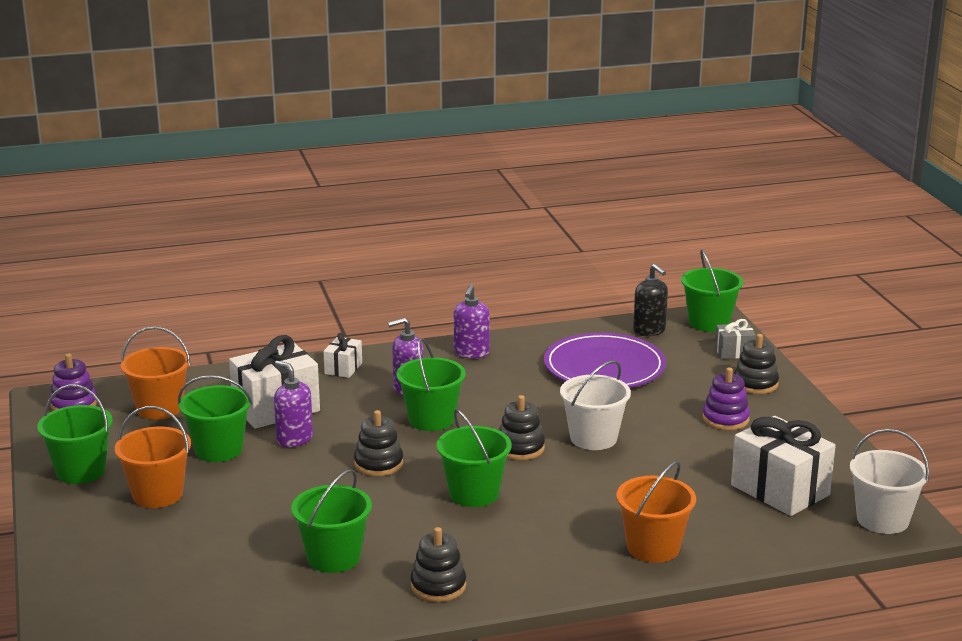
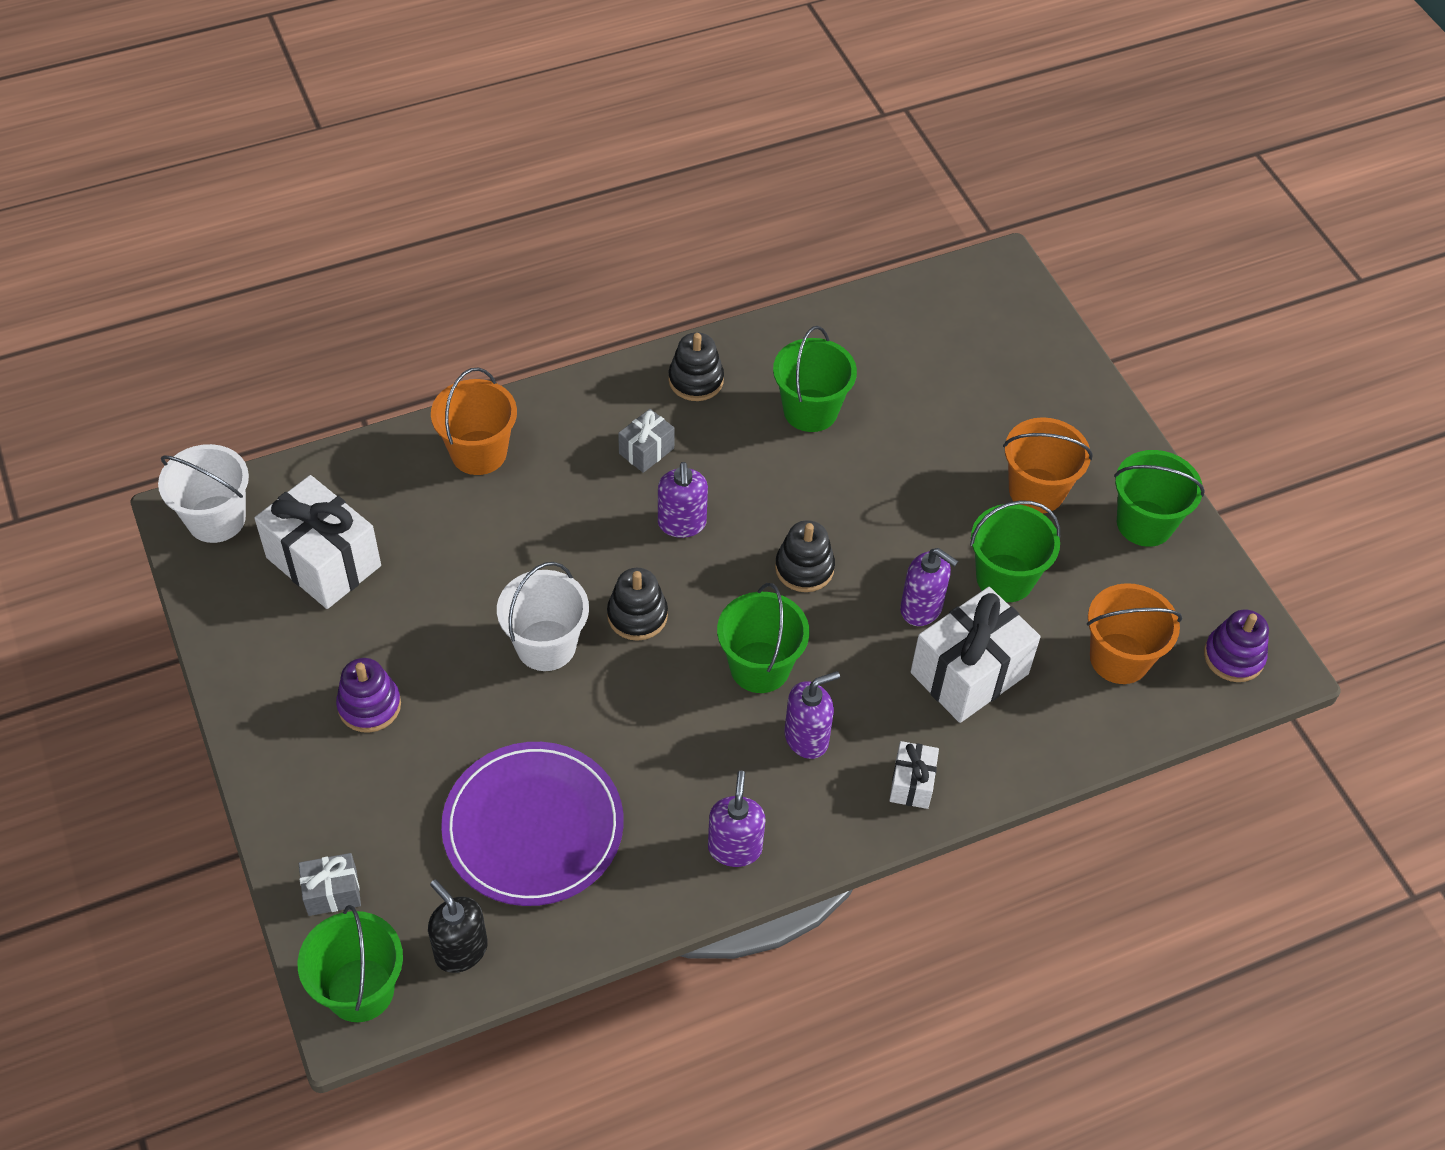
camera: 170 degrees right, 30 degrees up
green bucket [436,409,512,507] -> purple soap dispenser [658,462,708,538]
black stacking toy [734,334,779,394] -> none
none -> grey gift [618,409,675,473]

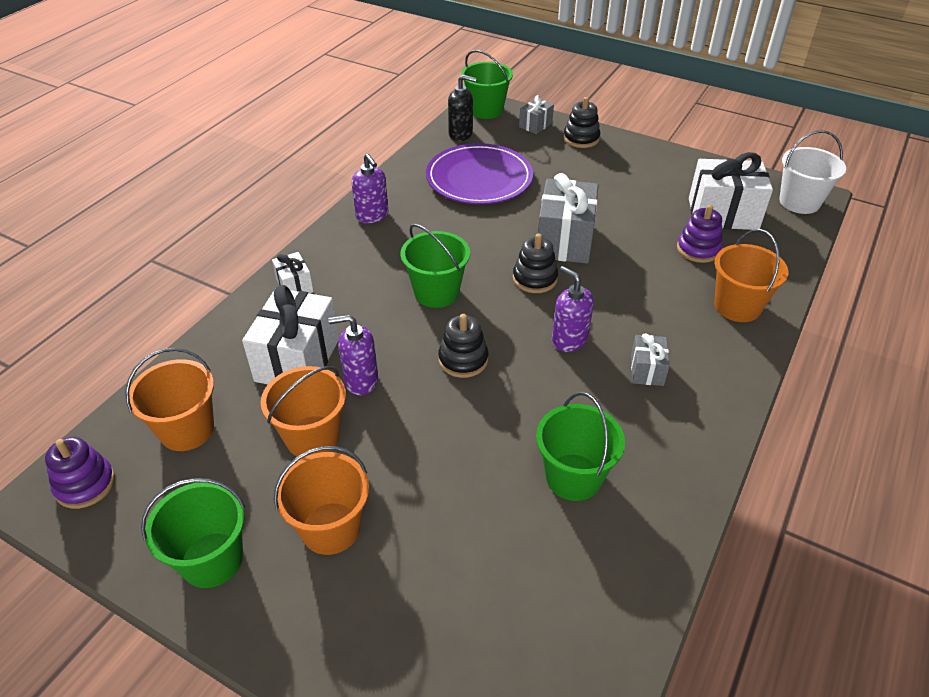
camera: 145 degrees right, 10 degrees down
purple stacking toy [336,658,401,733] -> purple stacking toy moved to [677,205,723,263]
white bucket [497,562,589,671] -> grey gift [538,173,598,264]
black stacking toy [668,333,724,401] -> black stacking toy moved to [563,97,600,148]
purple soap dispenser [785,671,840,759] -> none
green bucket [970,500,1060,602] -> orange bucket [261,366,346,456]

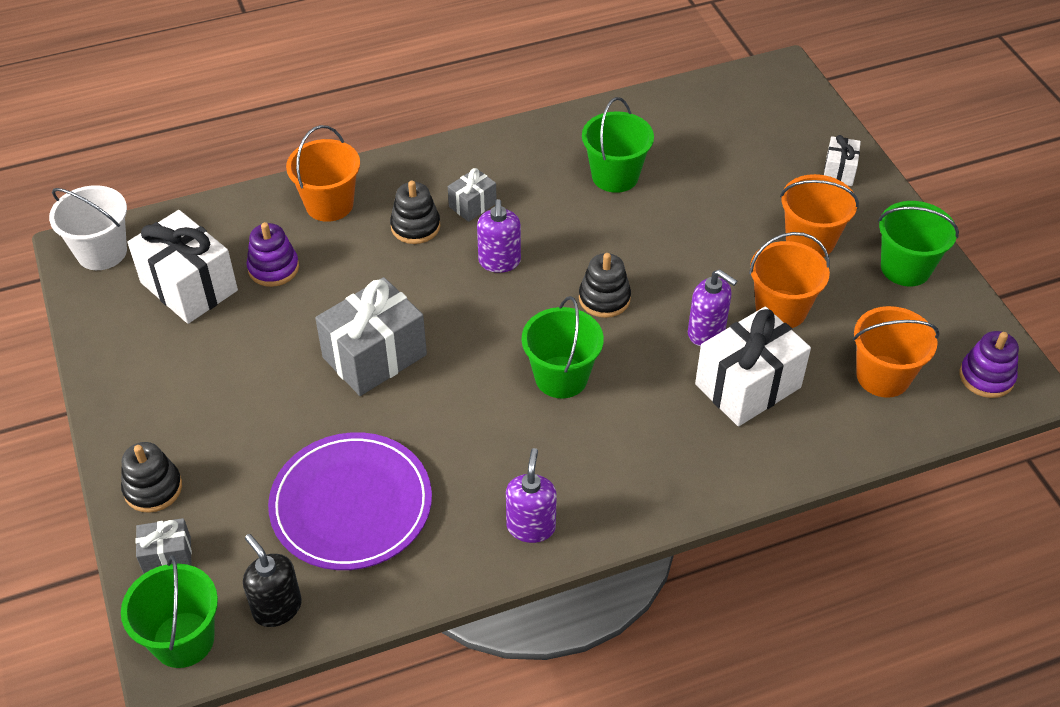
camera: 140 degrees left, 5 degrees up
white gift [272,252,314,293] -> white gift moved to [824,135,861,186]
black stacking toy [513,234,558,293] -> black stacking toy moved to [390,181,440,244]

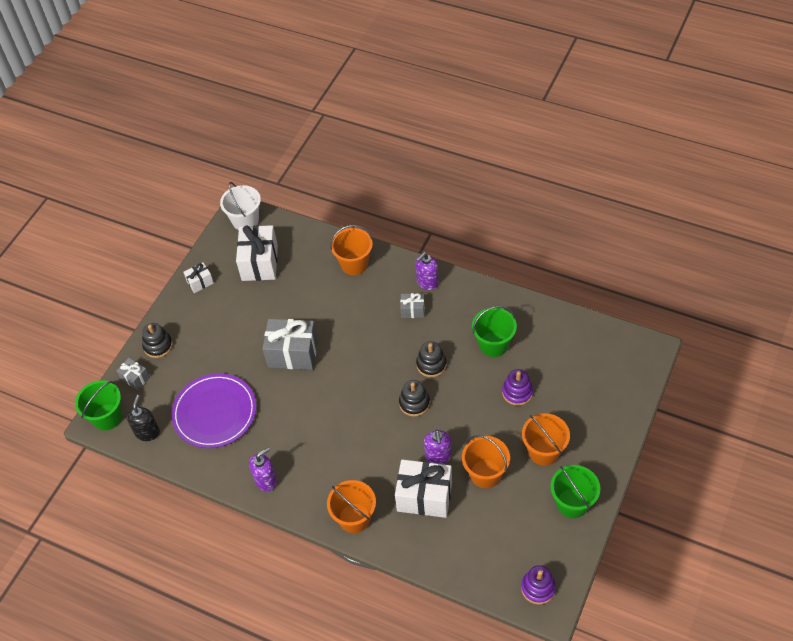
camera: 50 degrees right, 5 degrees up
purple stacking toy [246,222,299,287] -> purple stacking toy moved to [502,369,533,406]
black stacking toy [390,181,440,244] -> black stacking toy moved to [416,341,447,377]
purple soap dispenser [477,199,521,273] -> purple soap dispenser moved to [415,252,439,290]
green bucket [522,296,604,398] -> none
white gift [824,135,861,186] -> white gift moved to [183,262,214,293]
orange bucket [853,306,940,398] -> orange bucket moved to [327,480,376,533]

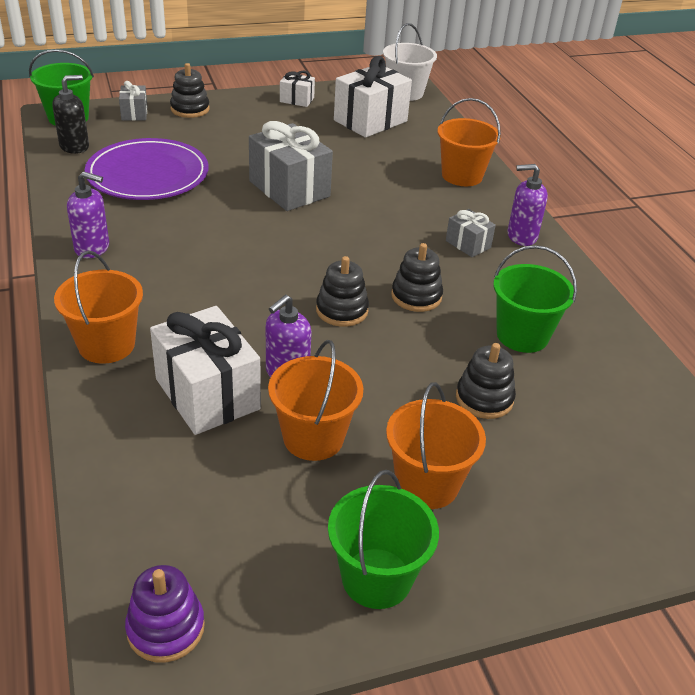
camera: 40 degrees right, 15 degrees down
purple stacking toy [502,369,533,406] -> black stacking toy [456,343,516,419]

